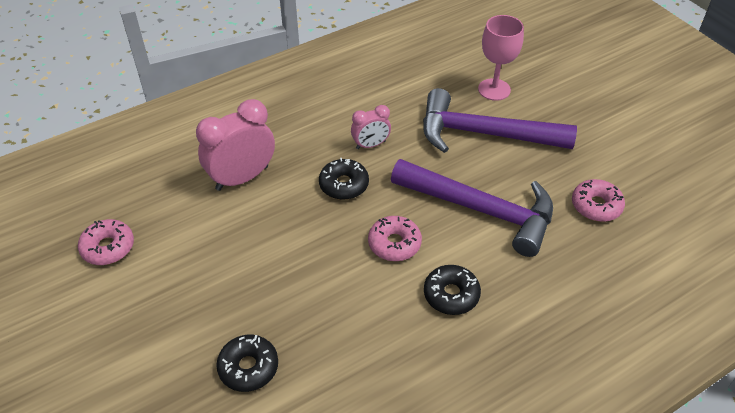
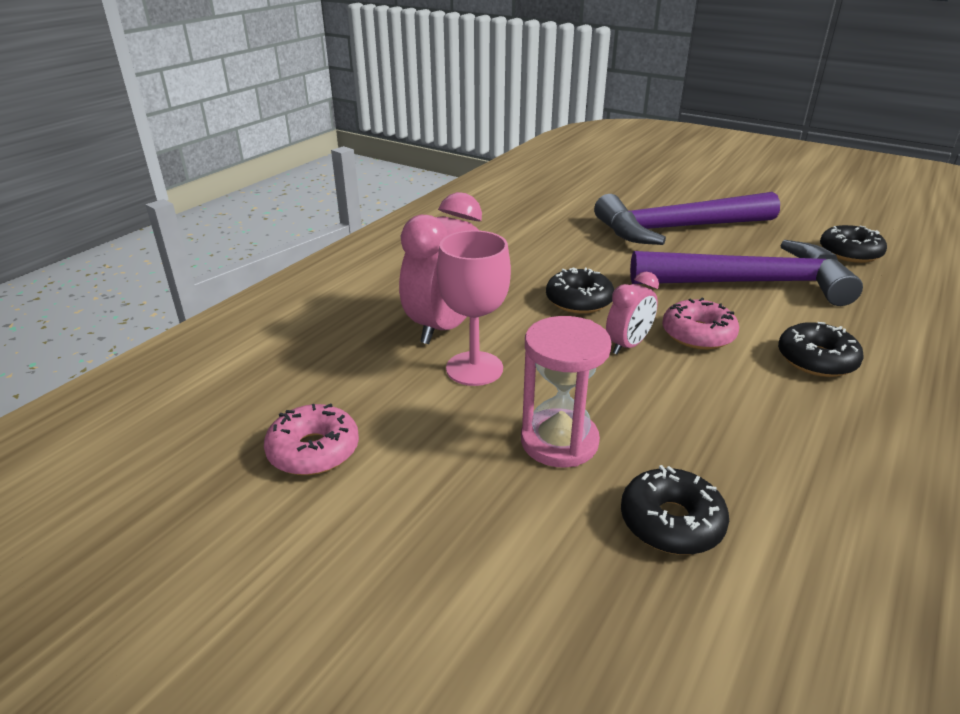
camera: 25 degrees left, 15 degrees down
pink clock [351,105,391,149] -> pink clock moved to [606,272,659,354]
pink goblet [478,15,524,101] -> pink goblet moved to [437,230,511,386]
pink donut [572,179,625,222] -> black donut [820,225,887,263]
none -> pink hourglass [521,316,611,468]

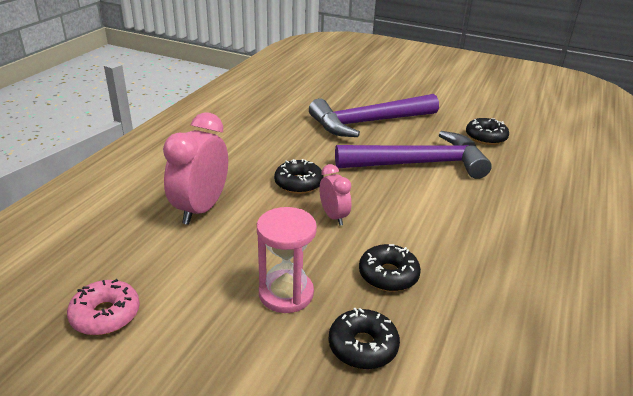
camera: 10 degrees left, 0 degrees up
pink goblet [437,230,511,386] -> none
pink clock [606,272,659,354] -> pink clock turned 60 degrees counterclockwise [320,164,351,226]
pink donut [662,298,739,350] -> none
black donut [778,322,864,377] -> black donut moved to [359,244,421,292]

